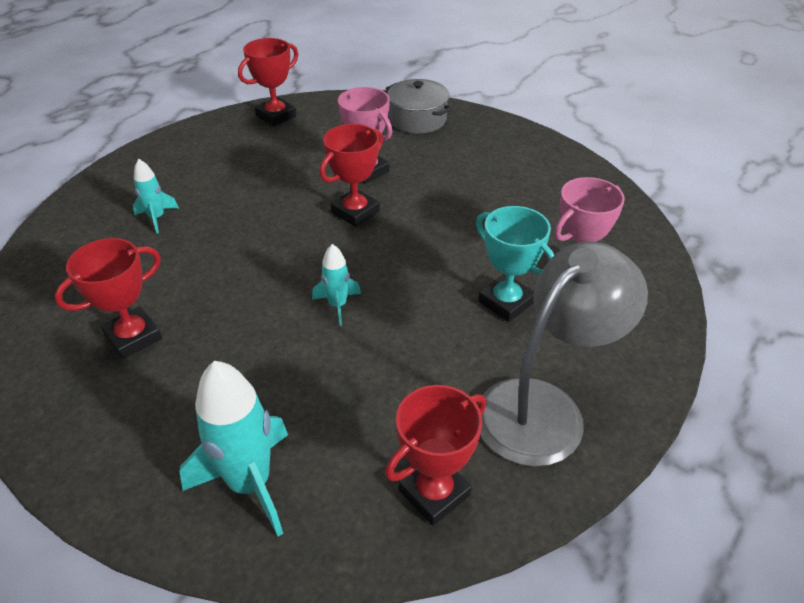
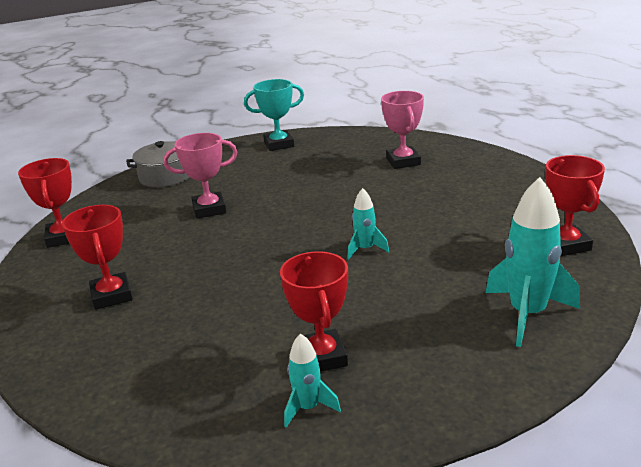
camera: 60 degrees left, 15 degrees down
turquoise rocket [133,159,179,233] -> turquoise rocket moved to [284,333,341,428]
red trophy [320,124,383,227] -> red trophy moved to [62,205,133,310]
turquoise trophy [476,206,554,322] -> turquoise trophy moved to [244,79,304,151]
grey lamp [477,242,648,467] -> none

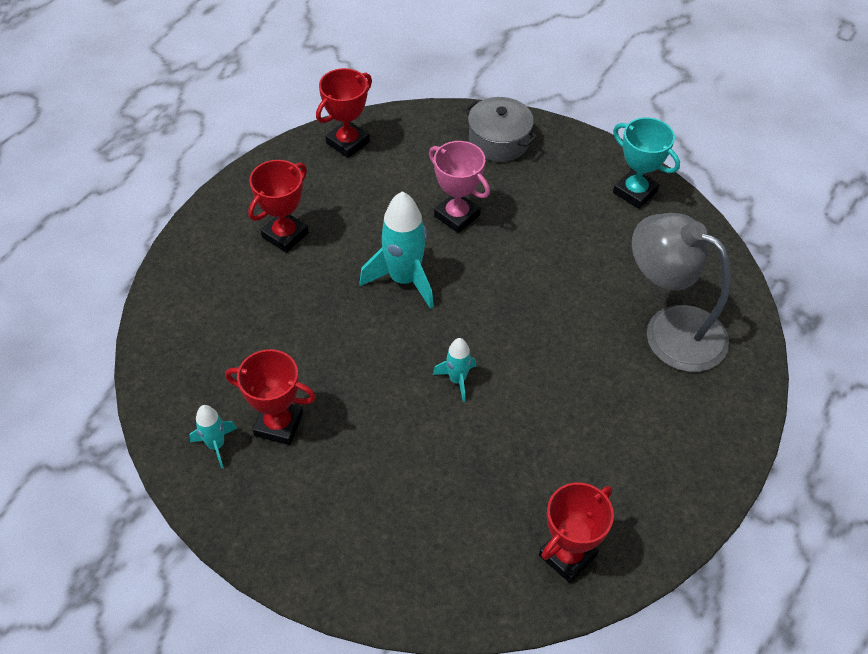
camera: 55 degrees right, 25 degrees up
red trophy [280,251,348,372] -> red trophy turned 60 degrees clockwise [225,349,316,445]
pink trophy [381,91,424,169] -> grey lamp [632,213,730,372]
turquoise rocket [486,177,580,347] -> turquoise rocket moved to [359,192,434,309]

